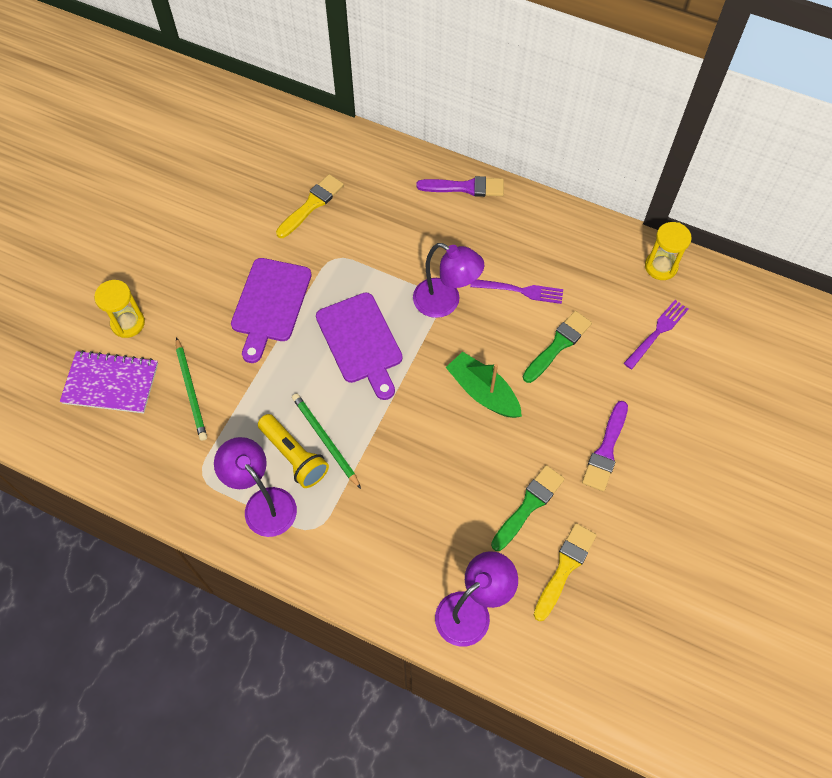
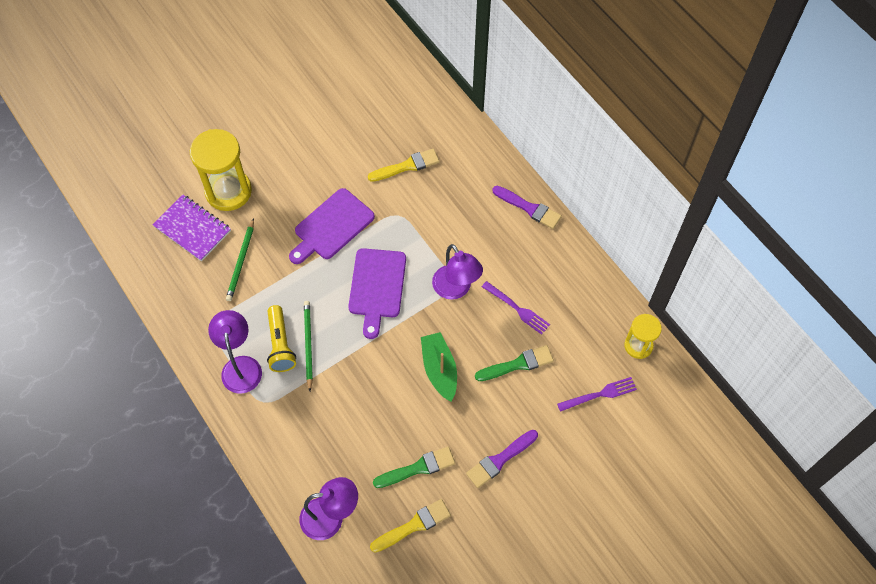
camera: 30 degrees right, 0 degrees up
yellow hourglass [94,280,145,338] -> yellow hourglass [190,129,252,211], size x1.75

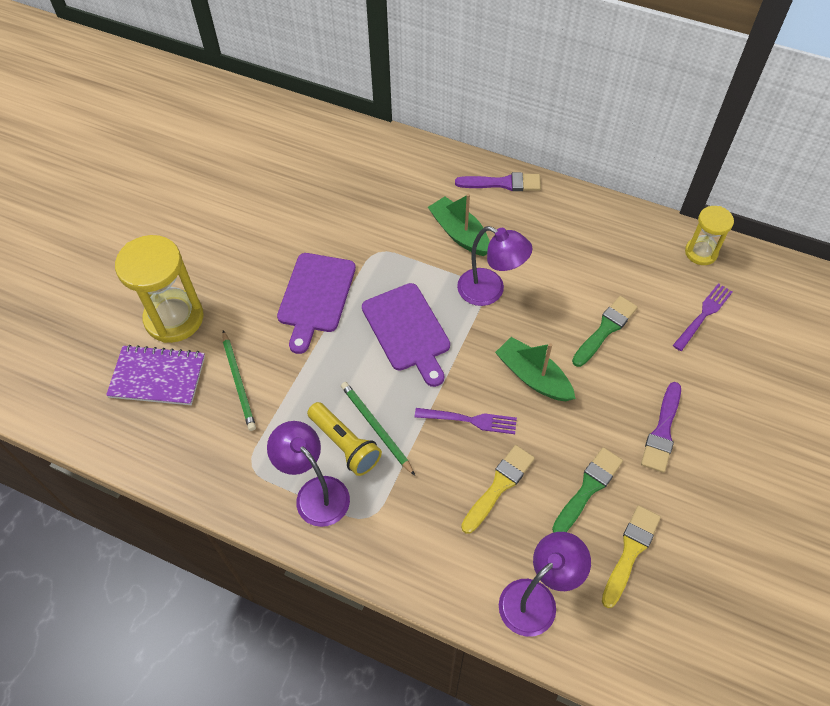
camera: 30 degrees left, 5 degrees down
yellow brush [368,149,440,182] -> yellow brush moved to [461,445,535,534]
purple fork [482,281,550,335] -> purple fork moved to [415,408,517,434]
none -> green boat [428,194,490,256]

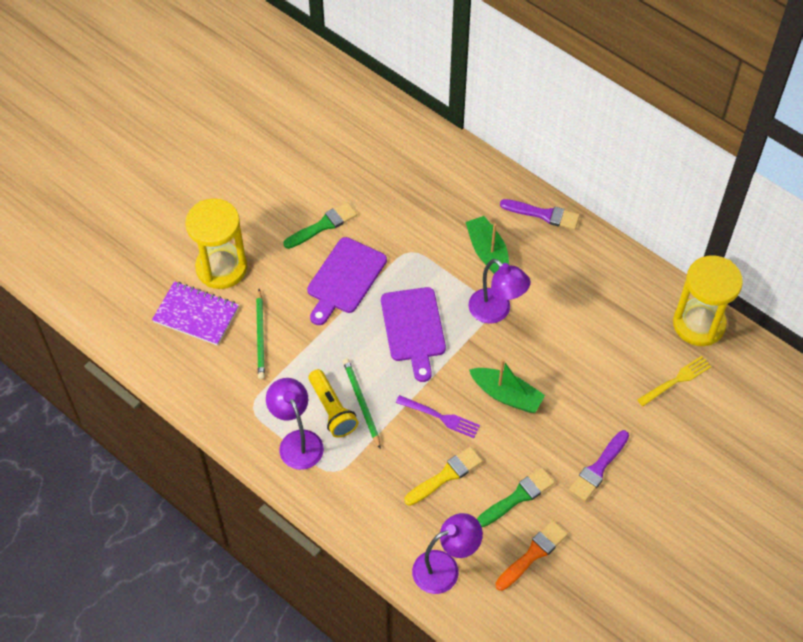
camera: 15 degrees right, 0 degrees up
green boat [495,337,576,401] -> green boat turned 150 degrees clockwise [469,359,545,413]
green brush [572,296,638,367] -> green brush moved to [283,202,357,249]
yellow brush [602,505,661,608] -> orange brush [495,521,568,591]
purple fork [673,283,733,351] -> yellow fork [637,356,712,406]
yellow hourglass [685,206,734,265] -> yellow hourglass [673,255,743,346], size x1.75

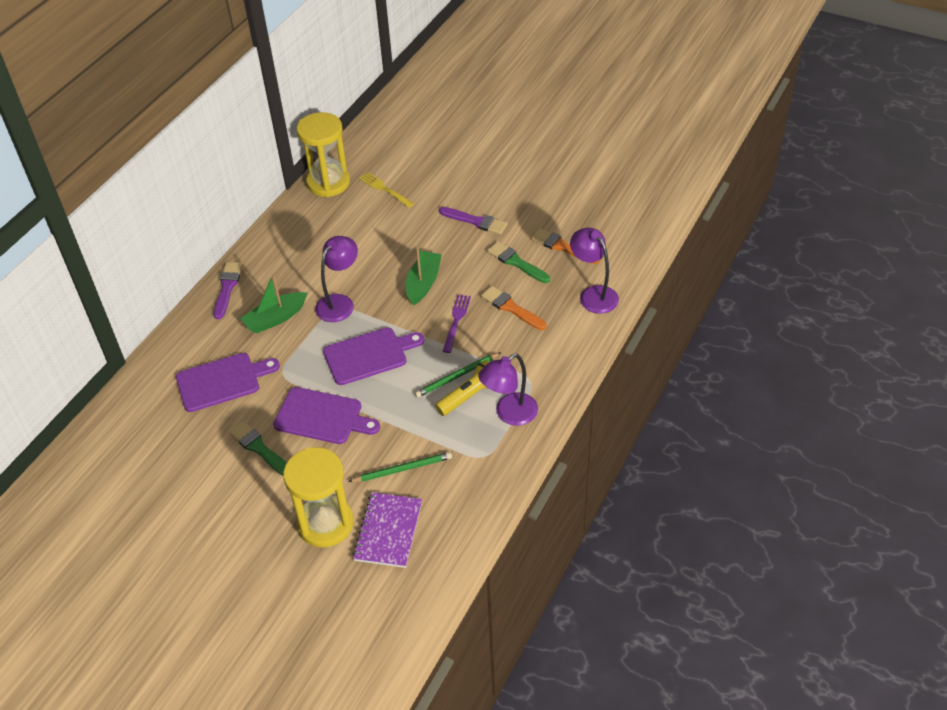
camera: 100 degrees left, 10 degrees down
yellow brush [404,447,483,506] -> orange brush [481,286,547,330]
none -> purple cutting board [176,353,280,412]

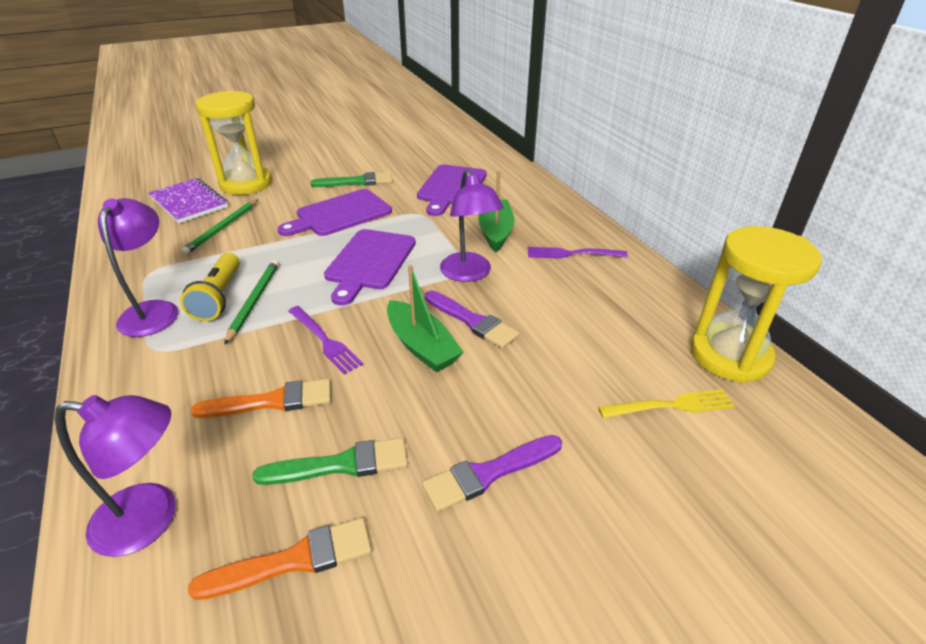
camera: 125 degrees right, 10 degrees down
purple brush [214,262,243,319] -> purple brush moved to [425,290,519,349]
none -> purple fork [528,247,628,259]

